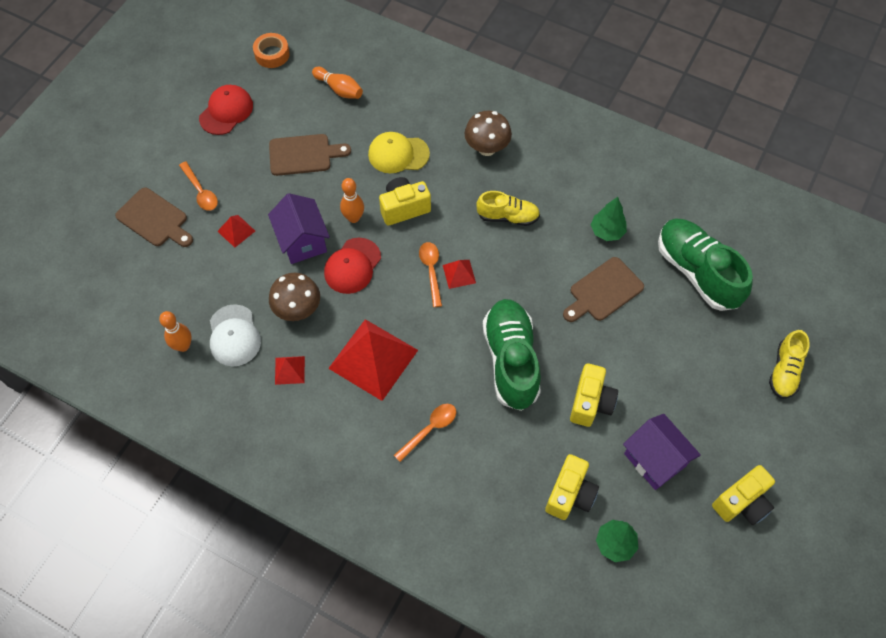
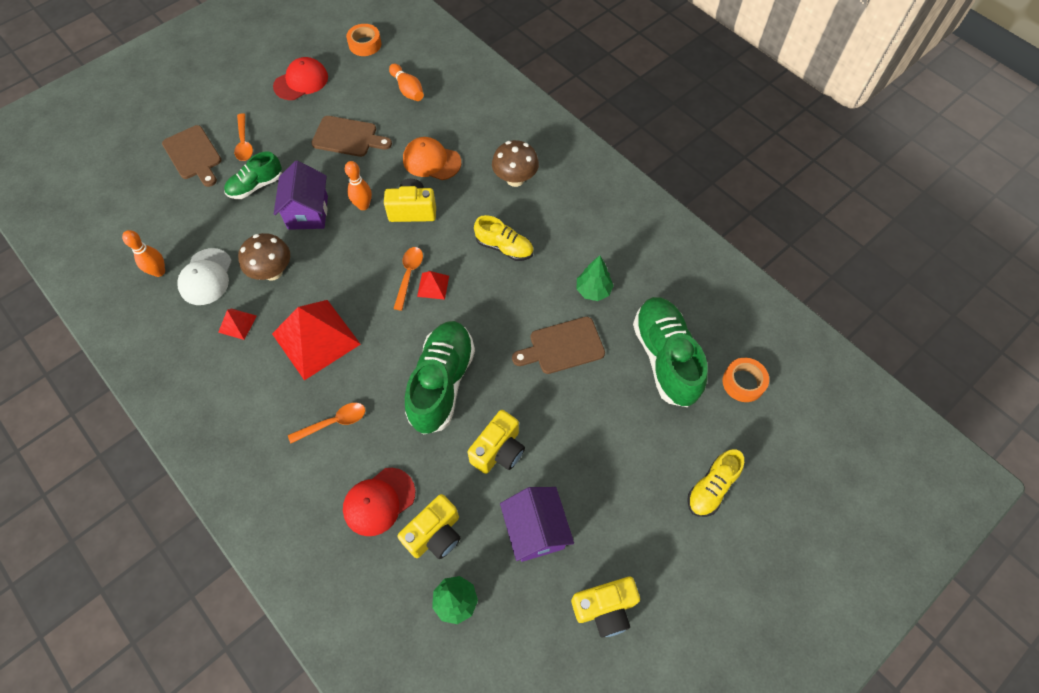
camera: 20 degrees right, 0 degrees up
red pyramid [217,215,255,248] -> green shoe [224,152,282,199]
red cap [324,238,381,294] -> red cap moved to [343,468,415,536]
yellow cap [368,132,430,173] -> orange cap [403,137,461,180]
none -> orange tape [722,358,769,402]

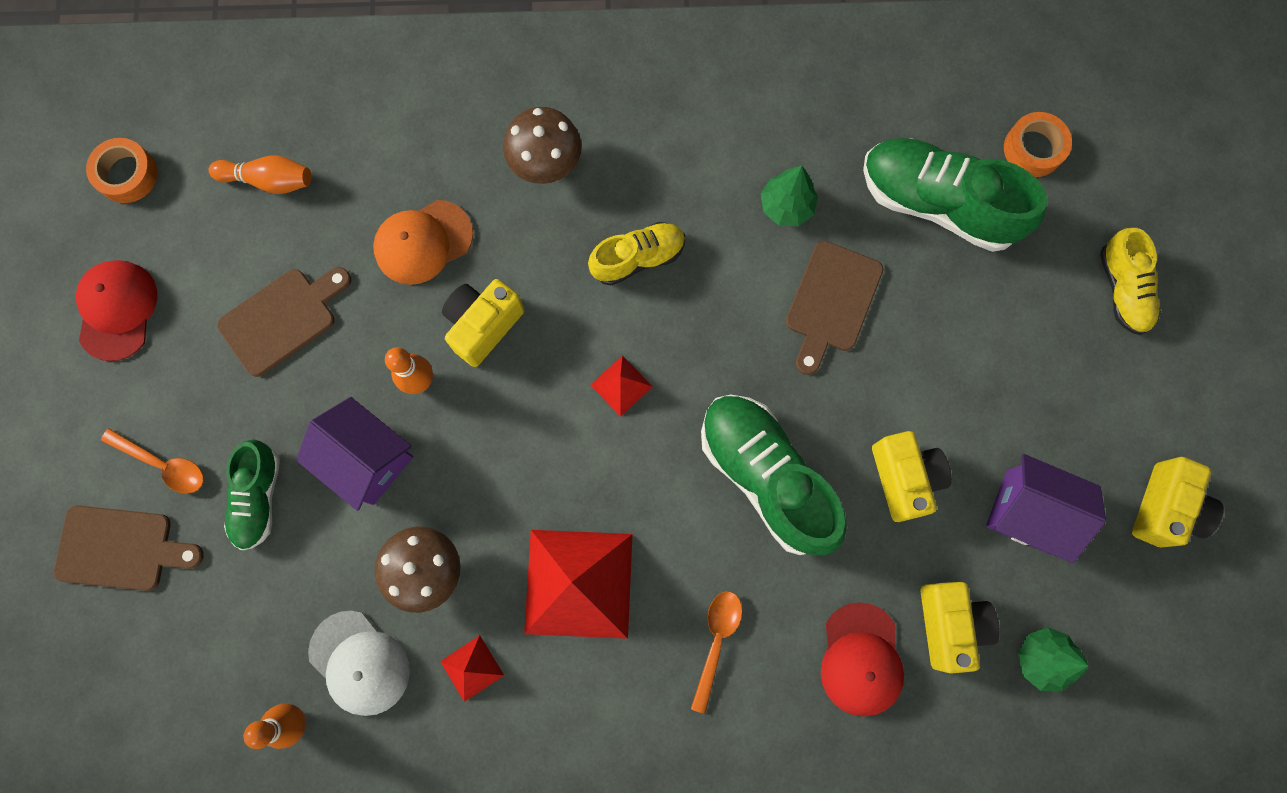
camera: 50 degrees left, 15 degrees up
orange spoon [393,247,423,311] -> none

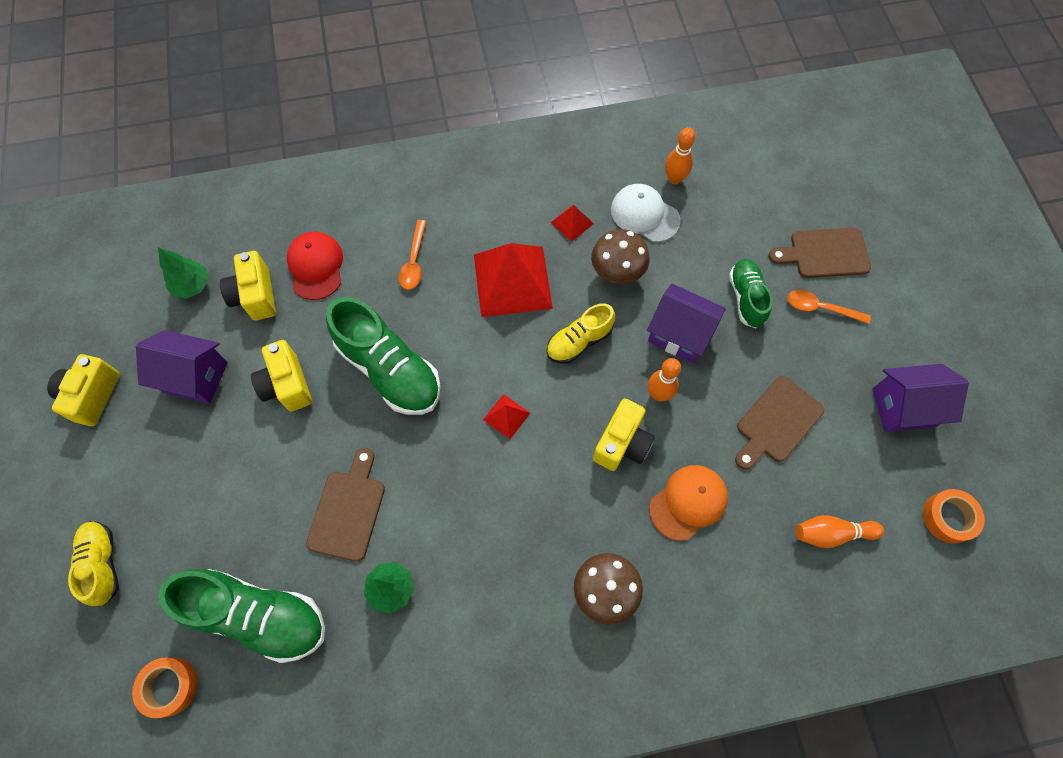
camera: 170 degrees right, 10 degrees down
red cap [76,260,157,361] -> purple house [872,364,969,432]
yellow shoe [588,222,685,285] -> yellow shoe moved to [546,303,615,364]

